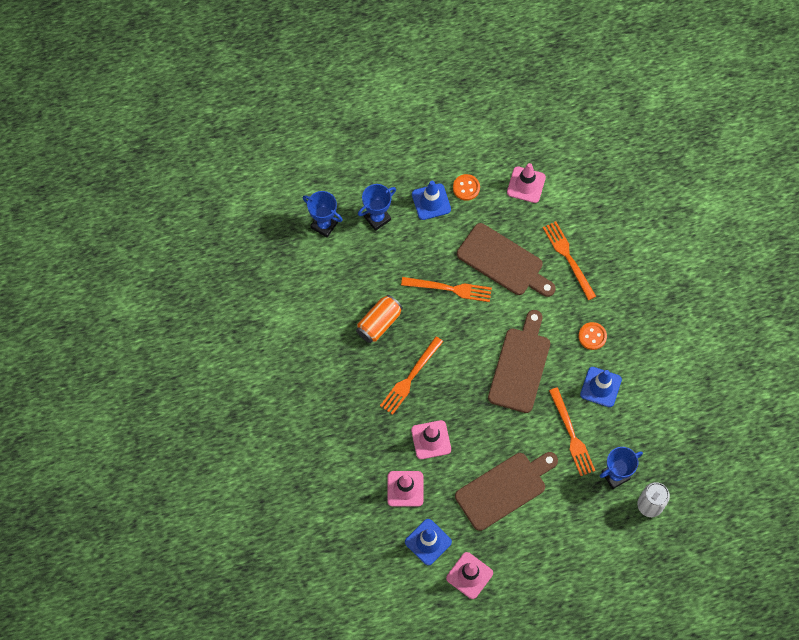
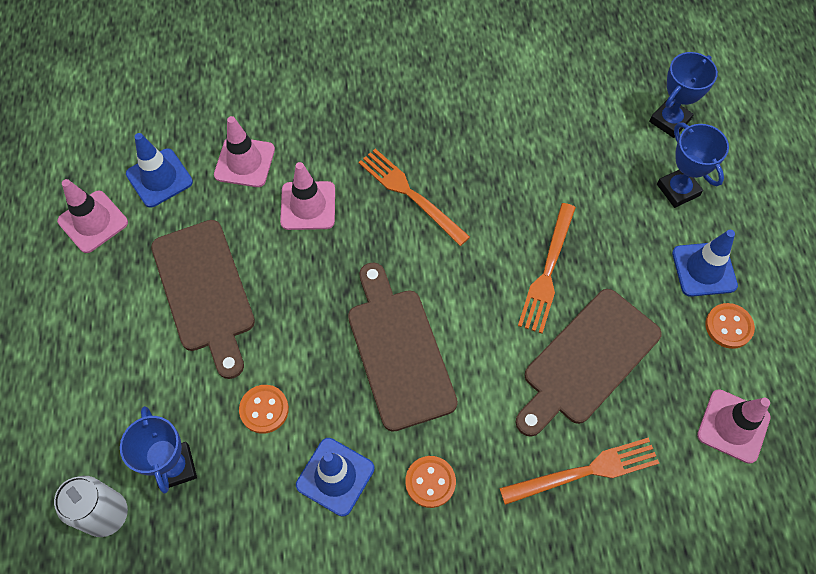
camera: 100 degrees right, 5 degrees down
orange can [356,295,403,343] -> none
brown cutting board [488,310,550,413] -> brown cutting board turned 135 degrees counterclockwise [348,262,458,432]
orange fork [549,387,595,476] -> orange button [239,385,289,434]

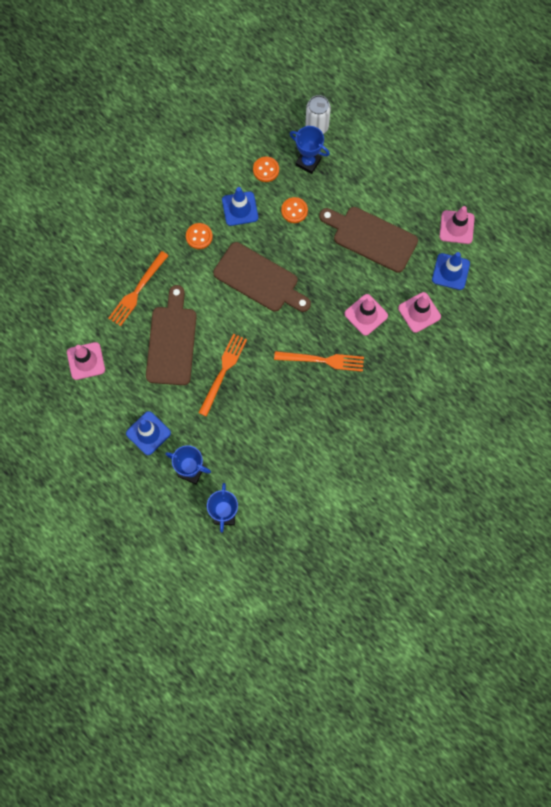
camera: 140 degrees right, 10 degrees up
orange fork [518,203,576,334] -> orange fork turned 45 degrees clockwise [198,334,247,417]
orange button [705,303,755,349] -> orange button moved to [253,156,279,182]

